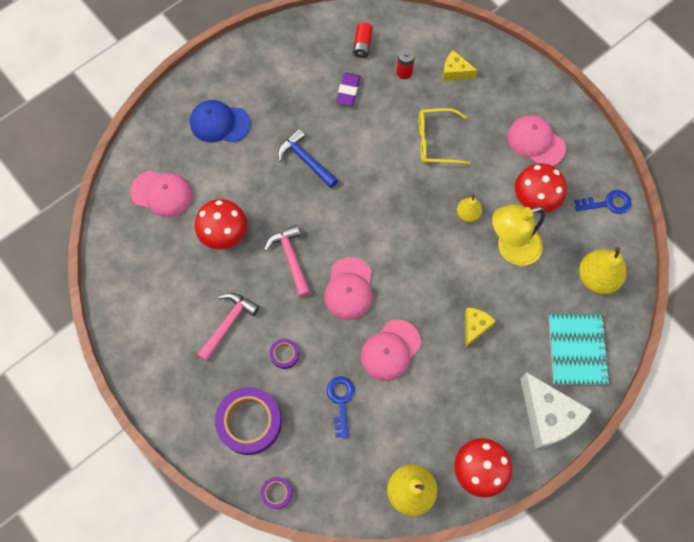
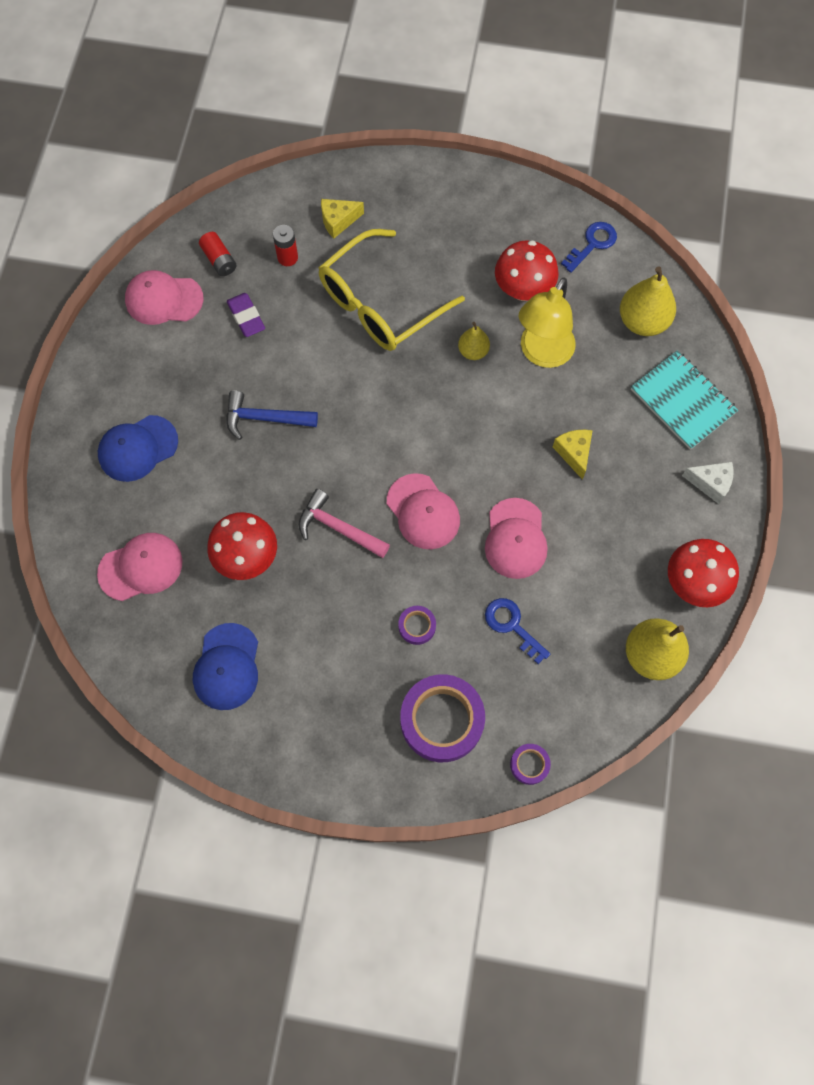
camera: 40 degrees left, 0 degrees up
pink hammer [197,293,260,361] -> none
yellow glasses [419,108,471,165] -> yellow glasses [318,229,465,351], size x1.58
pink cap [508,115,566,166] -> pink cap moved to [125,270,204,325]
white cheese [520,372,592,449] -> white cheese [682,462,733,504], size x0.53
none -> blue cap [193,623,258,710]

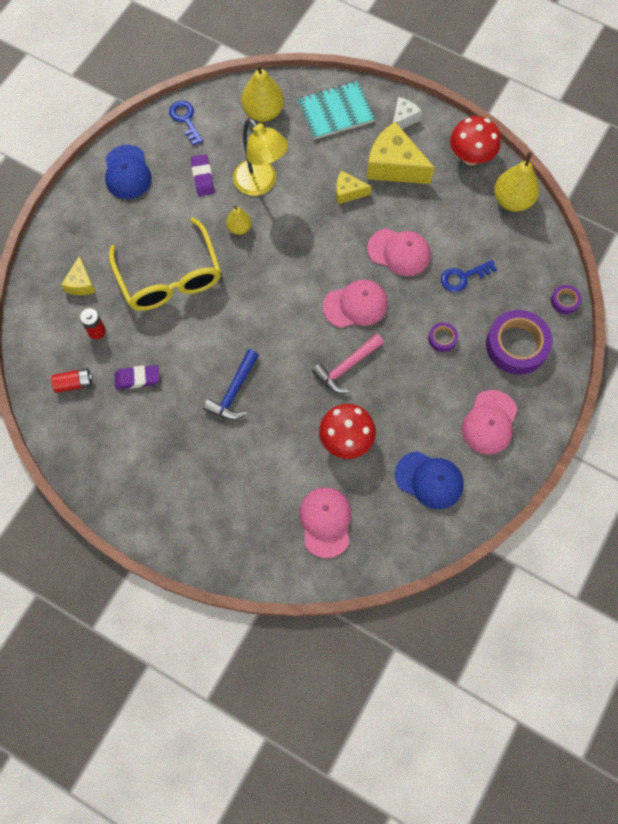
camera: 70 degrees left, 0 degrees up
blue cap [98,415,178,482] -> blue cap moved to [105,145,152,199]
pink cap [125,270,204,325] -> pink cap moved to [462,390,517,454]
red mushroom [495,240,559,301] -> purple eraser [191,154,214,196]
none -> yellow cheese [366,122,435,184]

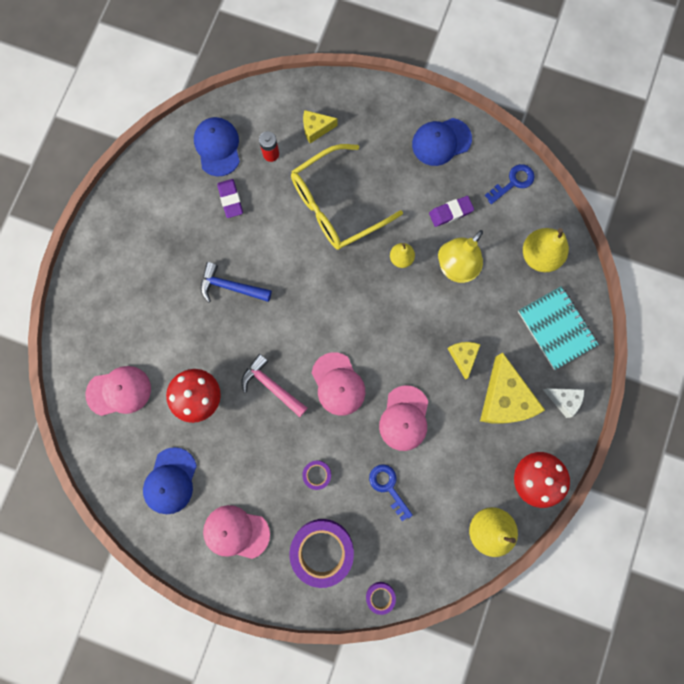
camera: 80 degrees right, 10 degrees up
red battery [51,368,93,393] -> blue cap [194,117,240,176]
yellow cheese [366,122,435,184] -> yellow cheese turned 150 degrees clockwise [480,353,545,424]

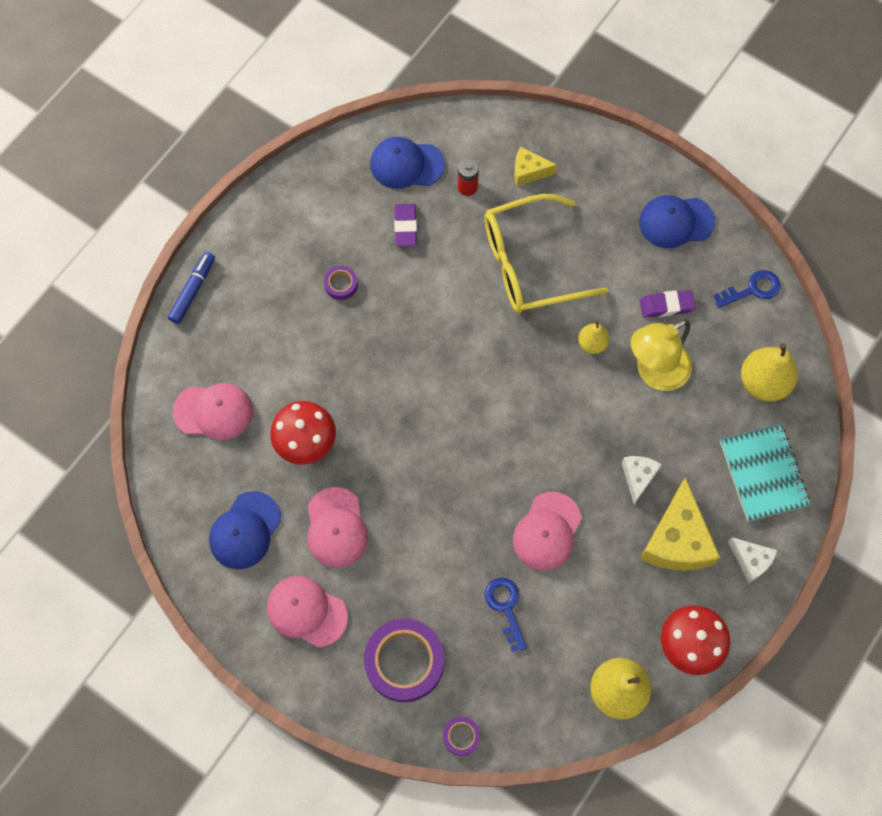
camera: 15 degrees right, 10 degrees down
blue cap [194,117,240,176] -> blue cap turned 90 degrees counterclockwise [370,137,445,189]
blue hammer [200,262,272,302] -> none
pink hammer [241,354,308,417] -> none
purple tape [302,460,331,490] -> purple tape moved to [324,266,358,300]
pink cap [312,352,365,416] -> pink cap moved to [308,487,368,568]
yellow cheese [448,342,481,379] -> white cheese [622,456,662,504]
none -> blue marker [168,252,215,324]

